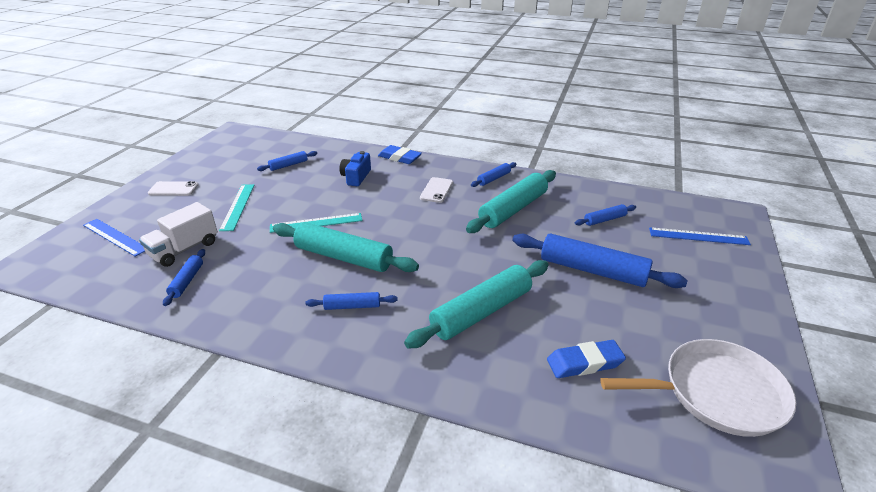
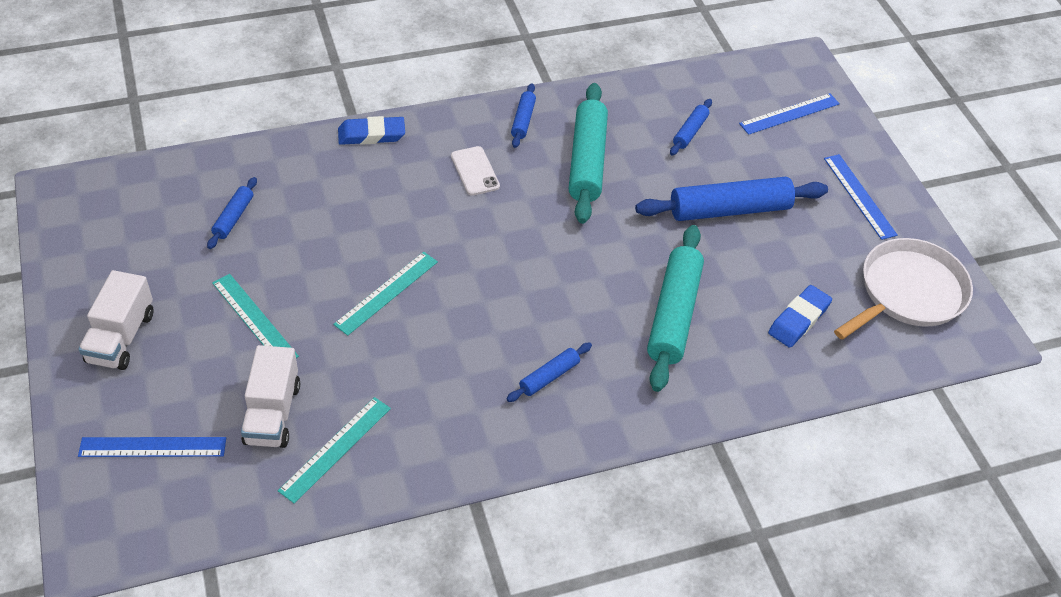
camera: 40 degrees left, 15 degrees up
white phone [148,181,199,196] -> white truck [78,270,154,370]
blue rolling pin [163,249,205,306] -> turquoise ruler [278,397,391,503]
turquoise rolling pin [273,222,419,272] -> none
blue camera [340,151,371,186] -> none
none -> blue ruler [824,154,898,240]

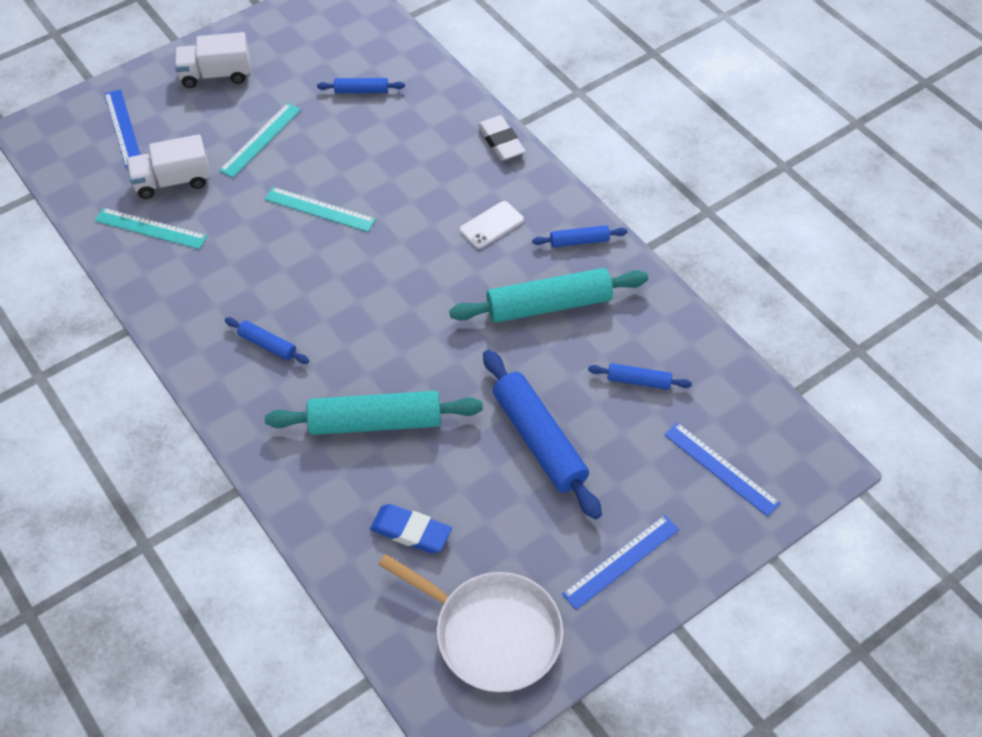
camera: 75 degrees right, 5 degrees up
blue eraser [338,116,405,145] -> white eraser [477,115,526,161]

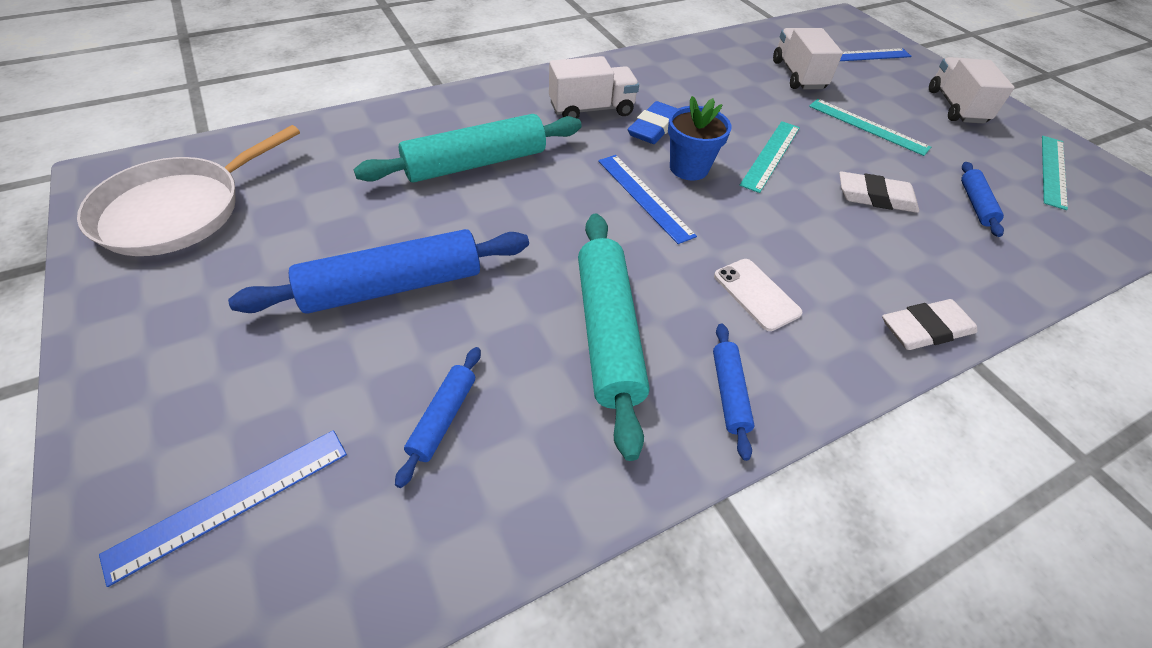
camera: 95 degrees right, 5 degrees down
turquoise ruler [95,208,207,249] -> turquoise ruler moved to [1042,136,1068,210]
blue rolling pin [225,317,309,364] -> white truck [549,56,639,119]
turquoise rolling pin [265,391,483,435] -> turquoise rolling pin turned 60 degrees clockwise [354,114,582,183]
blue eraser [370,504,452,554] -> blue eraser moved to [628,101,678,144]
blue ruler [562,515,679,610] -> blue ruler moved to [598,155,697,244]
none -> blue flower pot [668,96,732,180]
none -> white eraser [839,171,919,213]

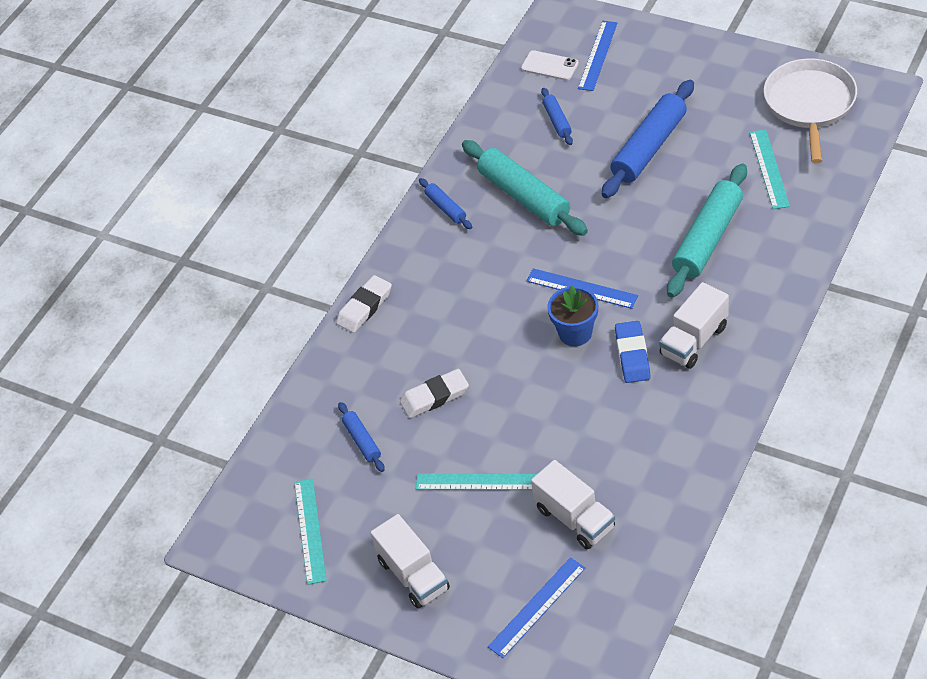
camera: 155 degrees right, 0 degrees up
white phone [714,259,803,331] -> white phone moved to [521,50,579,81]
turquoise ruler [740,121,800,193] -> turquoise ruler moved to [750,129,790,209]

